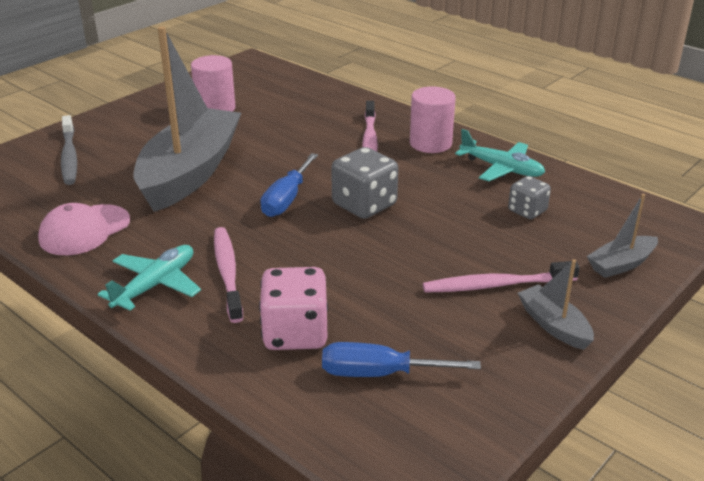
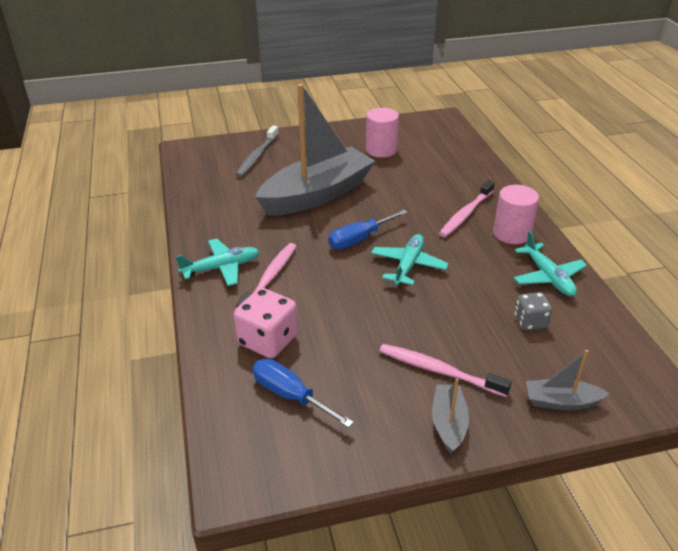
camera: 35 degrees right, 5 degrees up
pink cap [38,203,130,255] -> none
grey dice [331,147,398,219] -> turquoise plane [371,234,449,285]

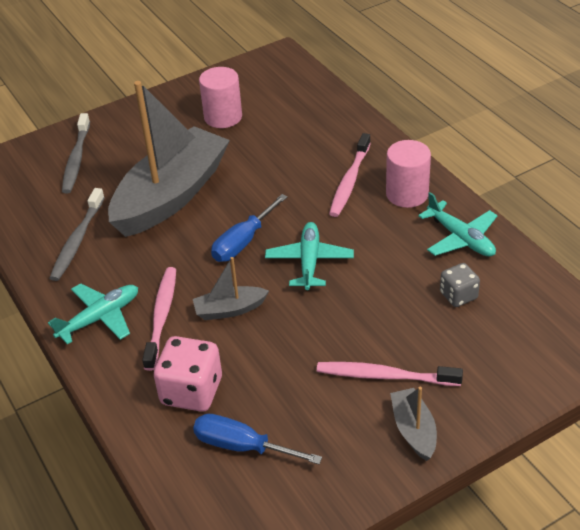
camera: 15 degrees left, 5 degrees up
grey boat [526,350,609,410] -> grey boat moved to [193,257,269,320]
none -> grey toothbrush [50,188,105,281]

